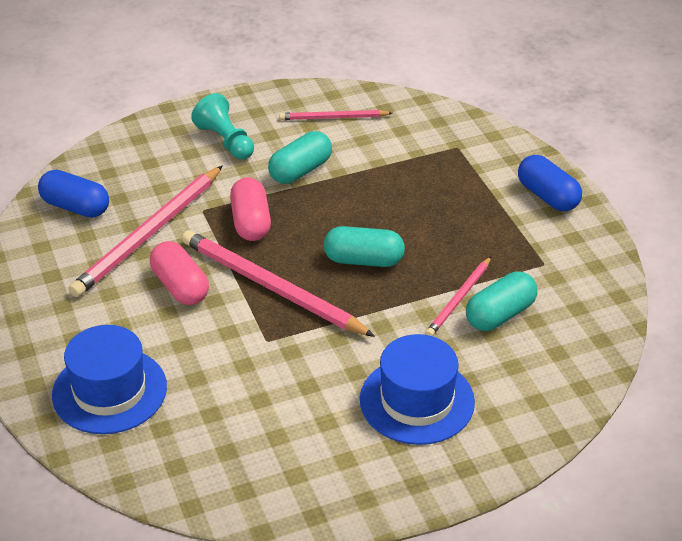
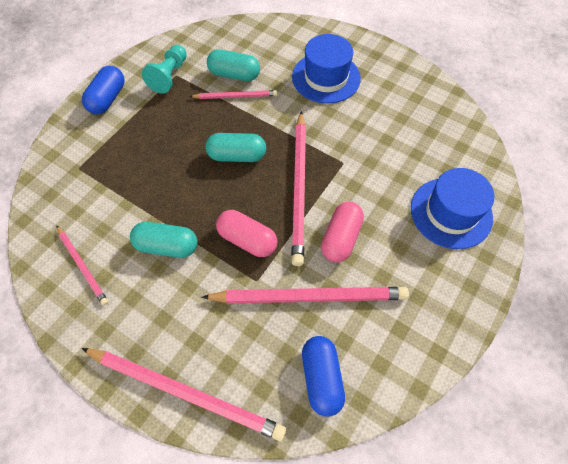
camera: 125 degrees left, 20 degrees up
turquoise pawn [191,93,254,159] -> turquoise pawn moved to [142,45,187,94]
pink capsule [230,177,271,241] -> pink capsule turned 75 degrees clockwise [216,210,278,257]
turquoise capsule [324,226,405,267] -> turquoise capsule turned 60 degrees counterclockwise [205,133,266,162]
none -> pink pencil [81,348,286,441]

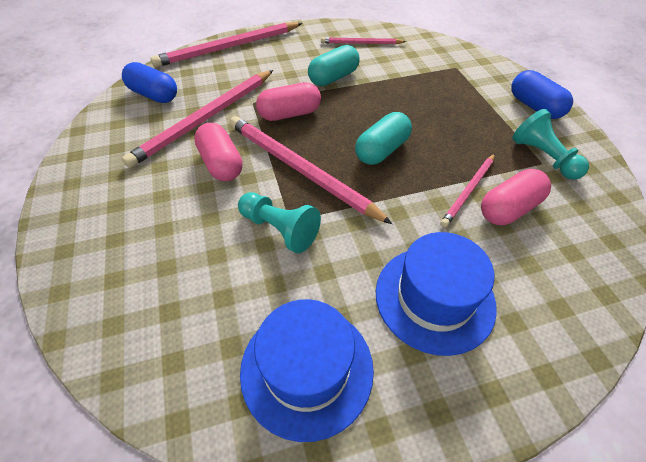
camera: 130 degrees right, 10 degrees down
turquoise capsule [207,49,260,81] -> pink capsule [481,169,551,225]
blue hat [411,168,494,249] -> blue hat moved to [240,299,374,442]
none -> turquoise pawn [238,192,321,253]

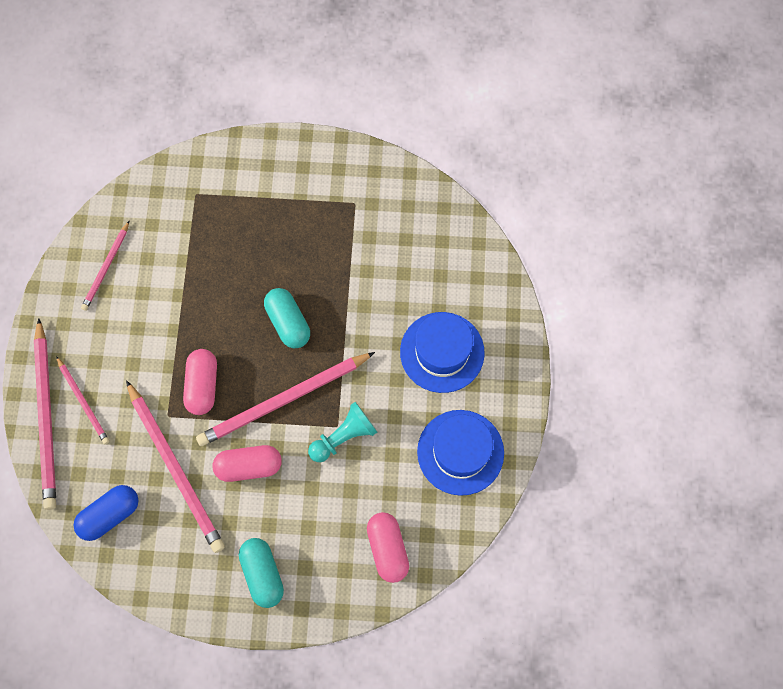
camera: 70 degrees left, 20 degrees up
turquoise capsule [308,45,360,86] -> turquoise capsule moved to [239,538,284,608]
pink pencil [440,154,495,227] -> pink pencil moved to [56,356,110,444]
pink capsule [481,169,551,225] -> pink capsule moved to [367,512,409,583]
blue capsule [511,70,573,119] -> none
turquoise pawn [512,109,589,180] -> none

